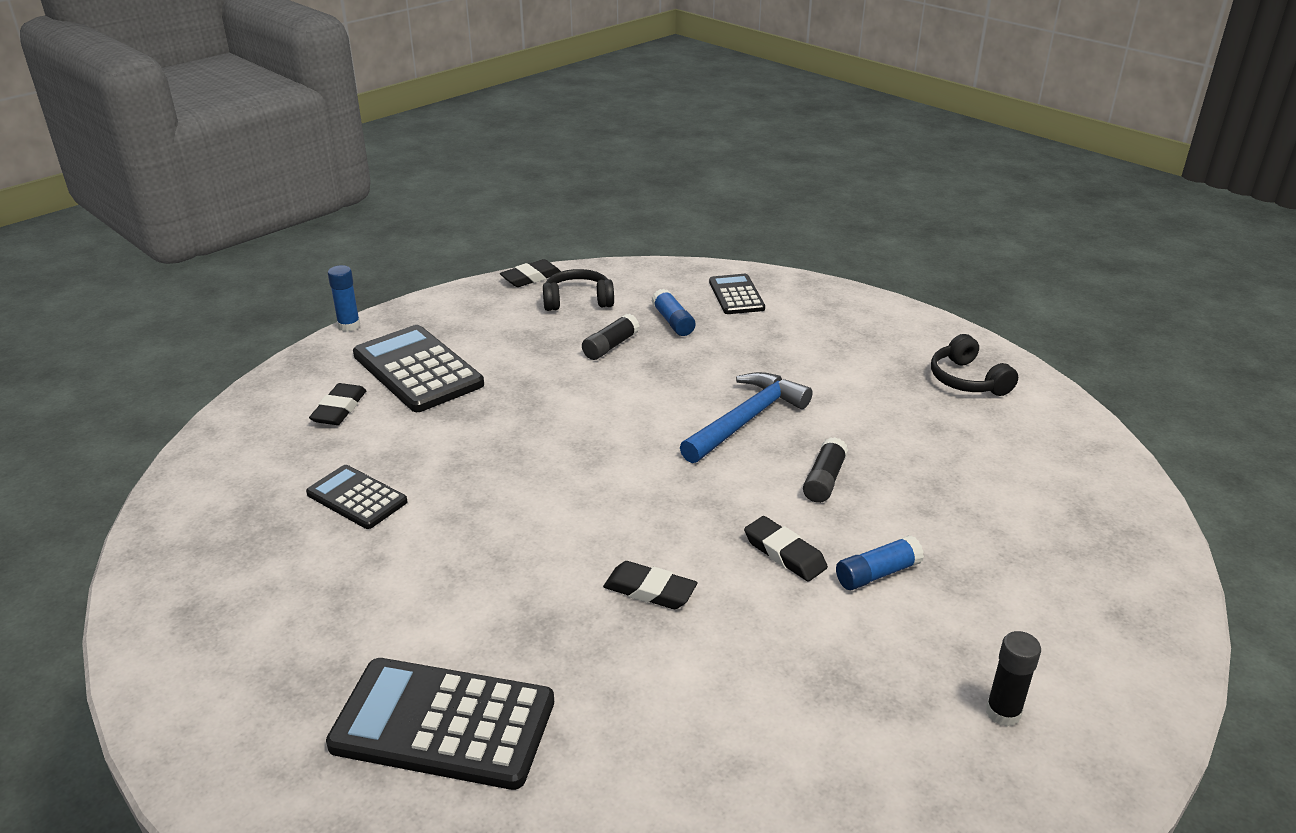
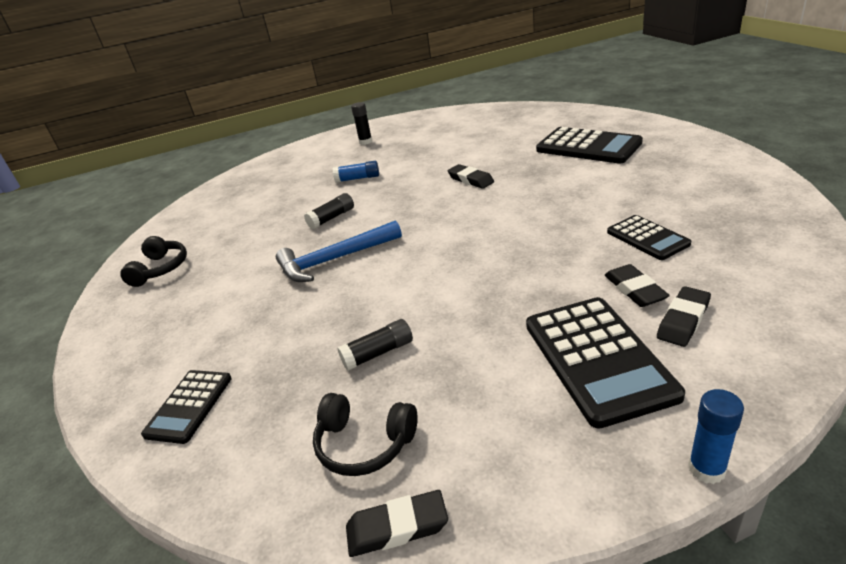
camera: 150 degrees left, 0 degrees up
blue glue stick [651,289,695,336] -> none
black eraser [744,516,828,582] -> black eraser moved to [605,264,670,307]

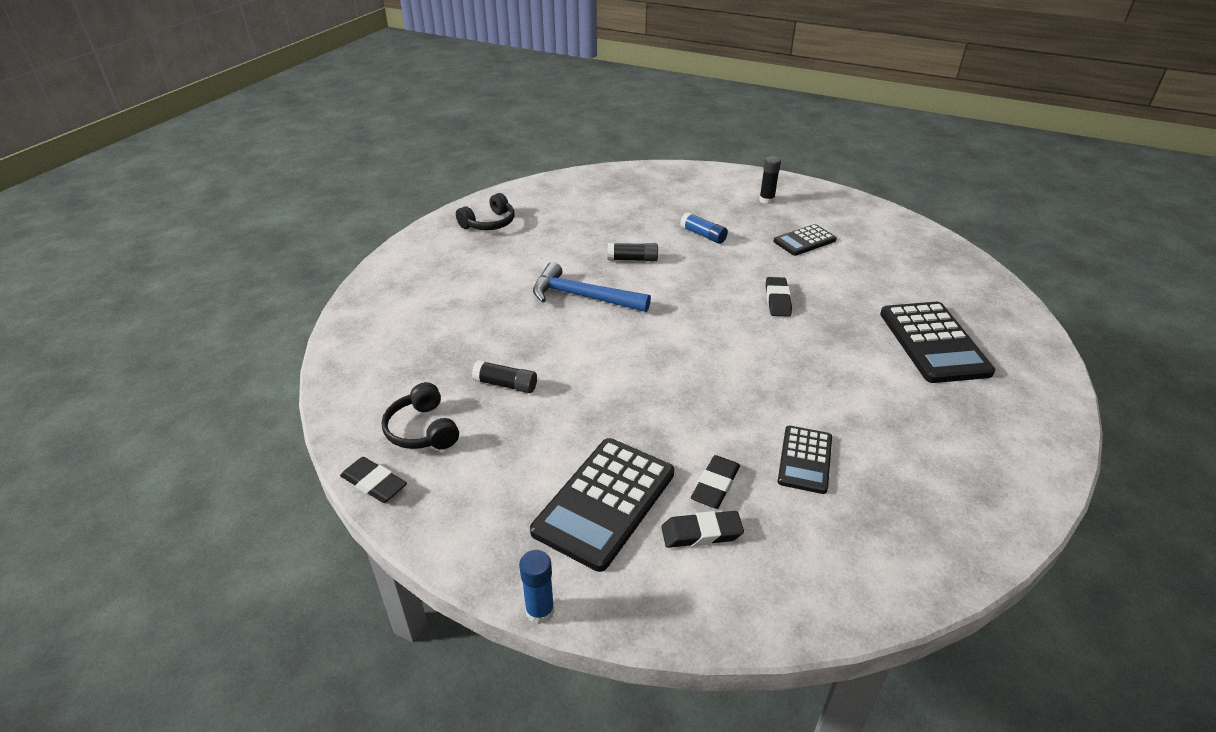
camera: 40 degrees right, 5 degrees up
black calculator [141,370,232,444] -> black calculator moved to [773,224,837,256]

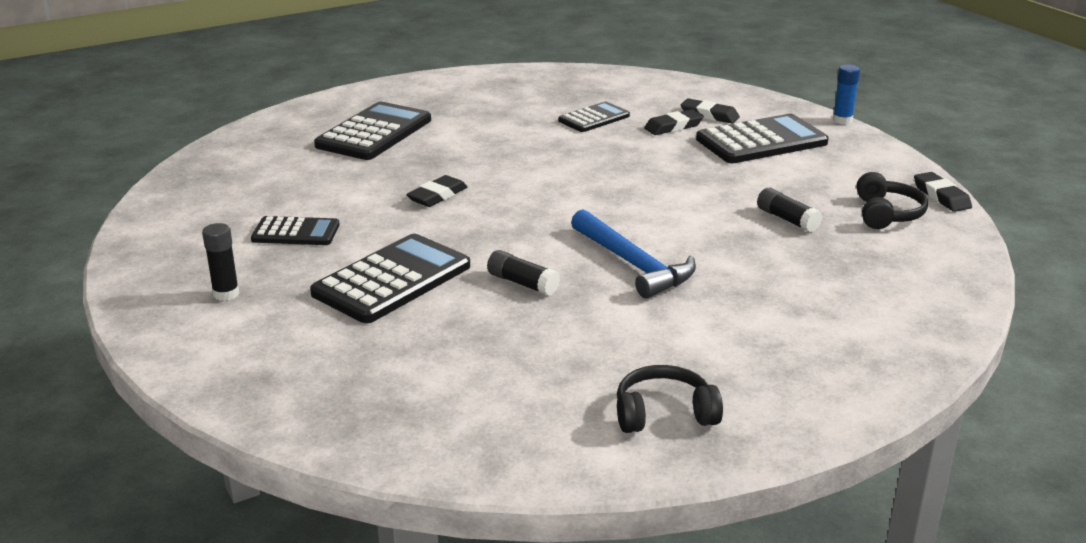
camera: 145 degrees left, 10 degrees down
blue glue stick [680,212,728,244] -> black calculator [310,234,470,323]

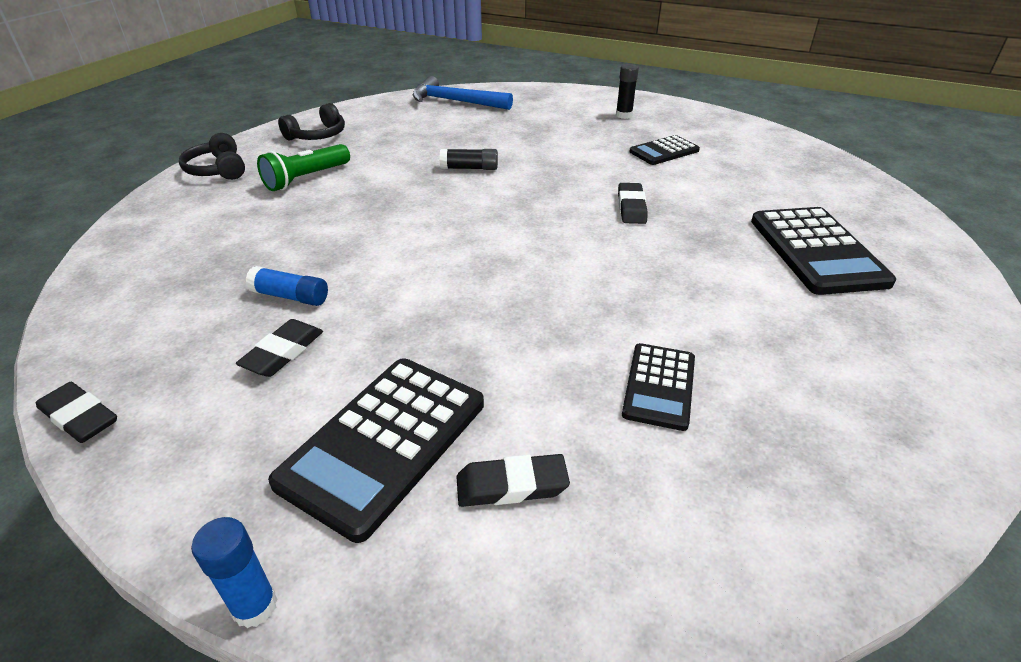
camera: 145 degrees right, 10 degrees up
black calculator [310,234,470,323] -> none
blue hammer [571,209,696,299] -> blue hammer moved to [413,76,513,110]
black eraser [644,109,704,135] -> black eraser moved to [236,319,323,377]
black glue stick [757,188,822,232] -> blue glue stick [245,266,328,306]
black headphones [857,172,928,229] -> black headphones moved to [179,133,245,180]
none -> green flashlight [257,144,350,191]

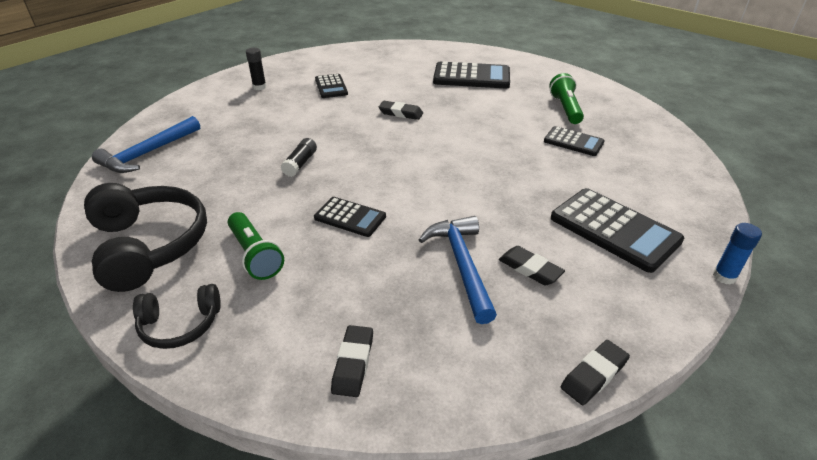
camera: 75 degrees left, 0 degrees up
blue glue stick [245,266,328,306] -> blue hammer [419,216,497,324]
black headphones [278,103,345,140] -> black headphones [84,183,207,292], size x1.83
black eraser [457,454,570,507] -> black eraser moved to [331,325,373,397]
none -> black calculator [314,197,386,237]
none -> green flashlight [549,73,584,124]

